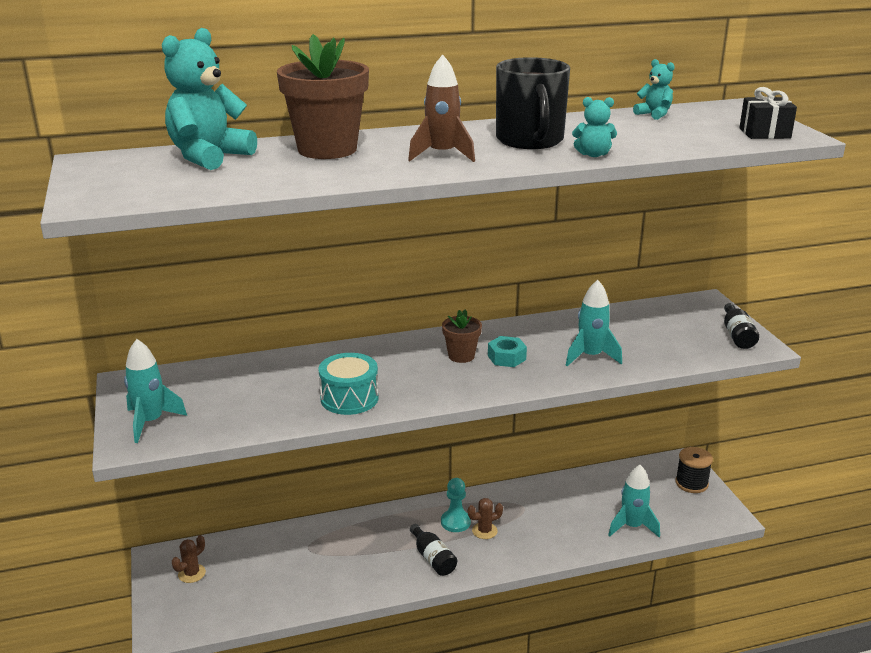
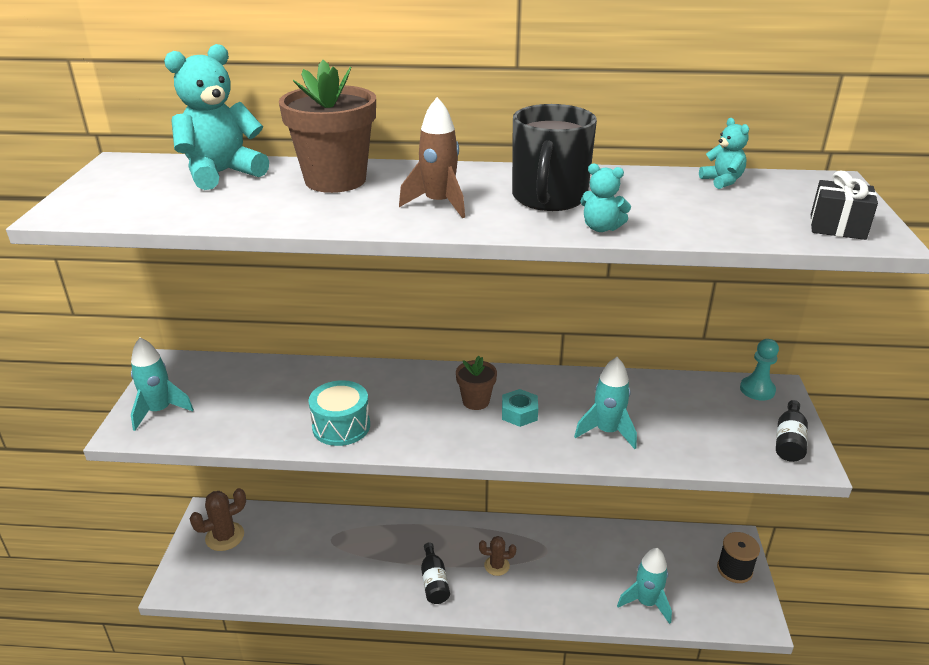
camera: 20 degrees right, 5 degrees up
brown cactus [172,535,206,583] -> brown cactus [190,488,246,551], size x1.56
turquoise pawn [441,478,471,532] -> turquoise pawn moved to [740,339,779,401]

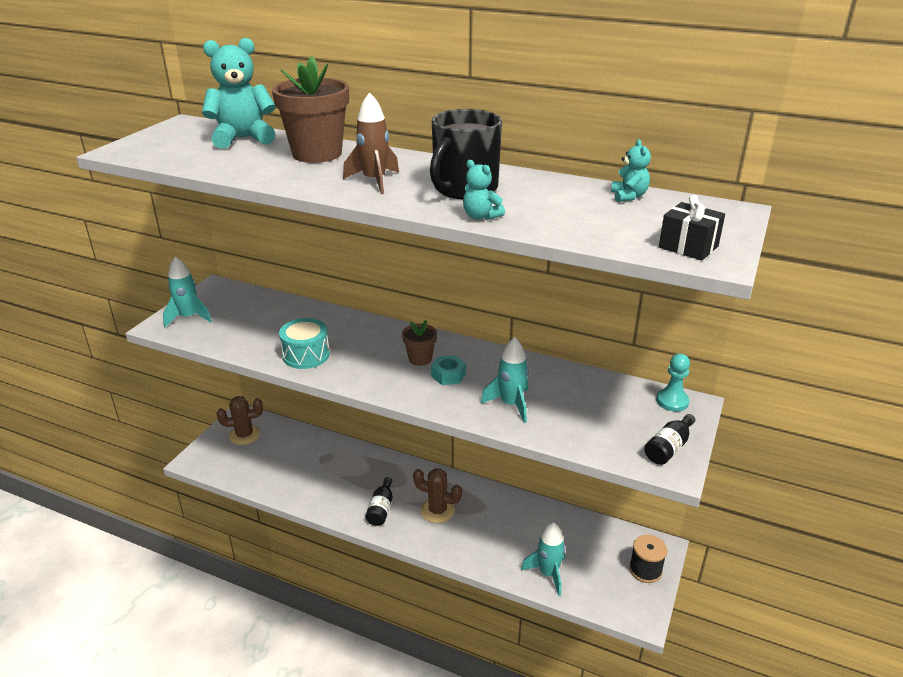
camera: 20 degrees right, 0 degrees up
brown cactus [479,536,516,576] -> brown cactus [413,468,462,523], size x1.56

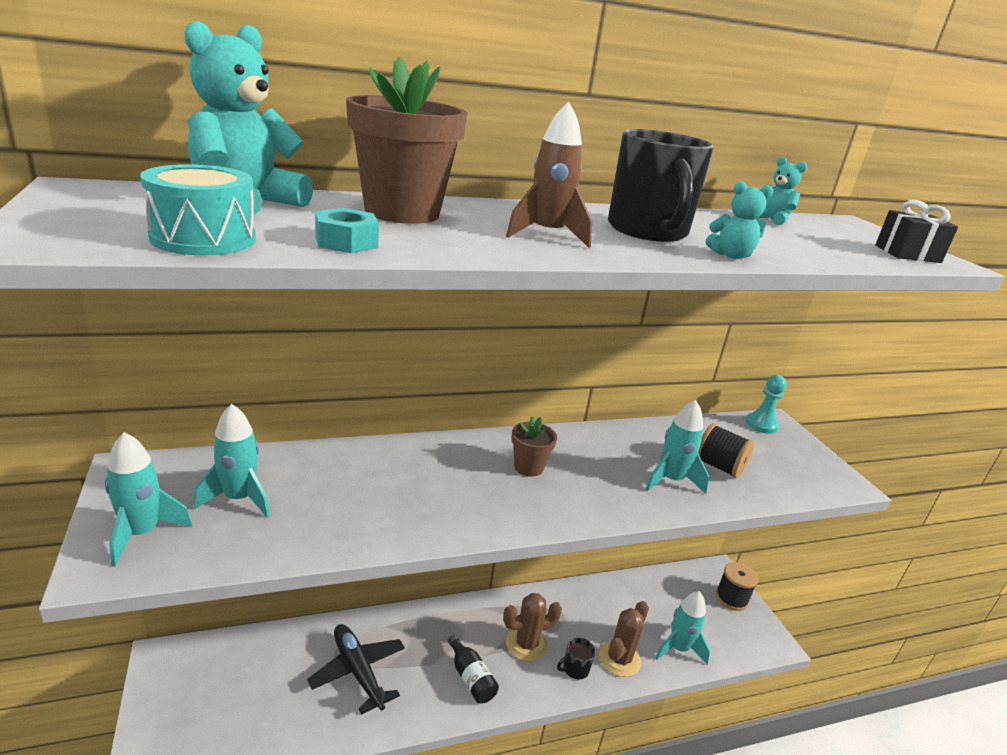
camera: 45 degrees left, 5 degrees down
brown cactus [217,396,263,445] -> brown cactus moved to [599,601,649,677]
turquoise drum [279,318,330,369] -> turquoise drum moved to [140,164,256,255]
turquoise nut [431,355,466,385] -> turquoise nut moved to [315,208,379,253]
black bottle [644,414,695,465] -> none
none -> turquoise rocket [194,404,270,518]
none -> black plane [307,624,405,715]
none -> black mug [557,638,595,679]
none -> black spool [698,423,754,478]

